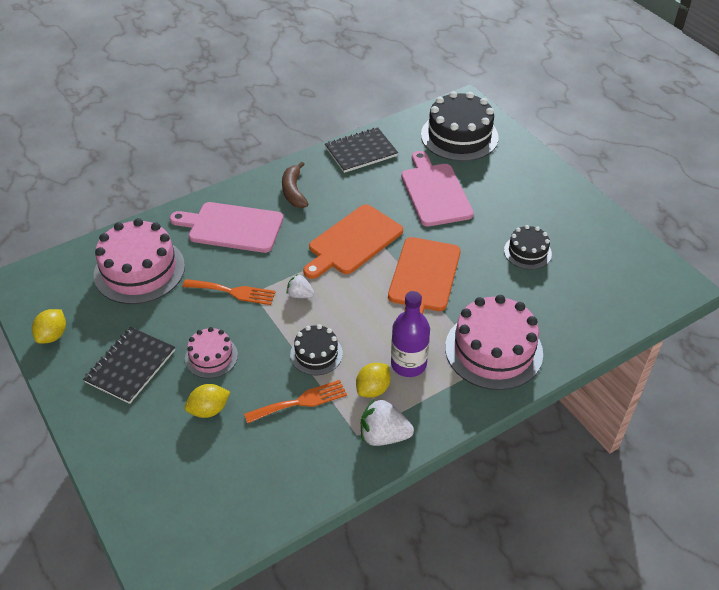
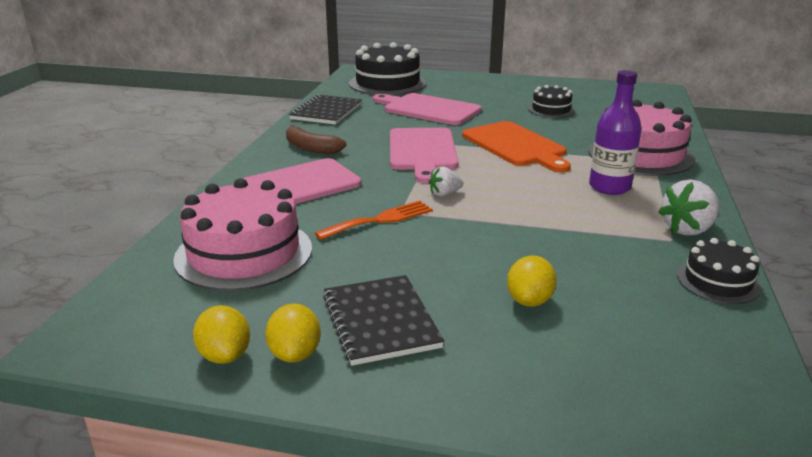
camera: 45 degrees left, 20 degrees down
pink cake [185,327,238,378] -> none
orange fork [244,380,347,423] -> none
black cake [290,324,343,375] -> black cake moved to [677,238,761,304]
orange cutting board [303,204,403,279] -> pink cutting board [390,128,458,183]
yellow lemon [356,363,391,398] -> yellow lemon moved to [265,304,321,363]

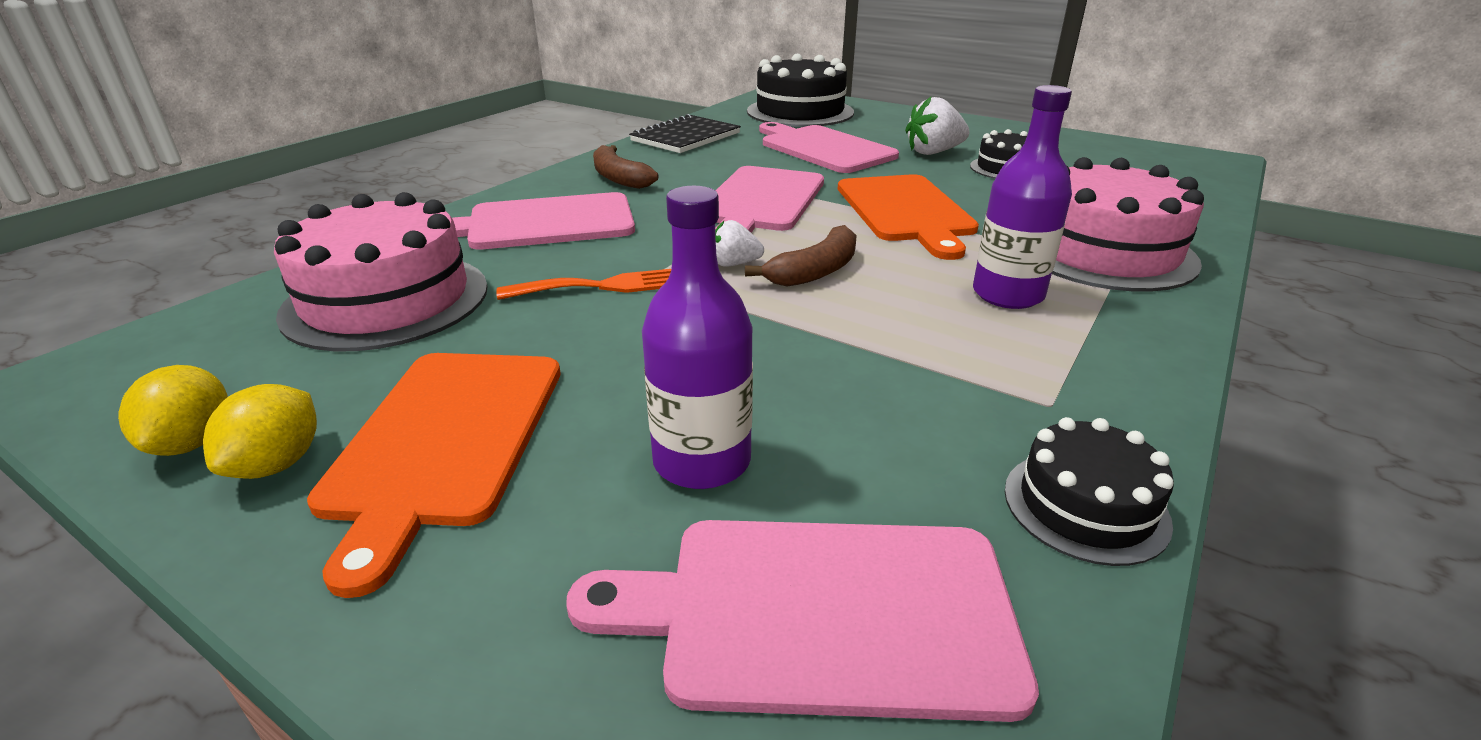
camera: 20 degrees right, 5 degrees up
black notebook [323,275,444,366] -> orange cutting board [307,353,561,598]
yellow lemon [507,255,557,307] -> purple bottle [642,186,753,489]
white strawberry [658,180,720,236] -> white strawberry moved to [905,97,969,155]
none -> pink cutting board [566,520,1039,722]
none -> brown banana [745,225,857,287]

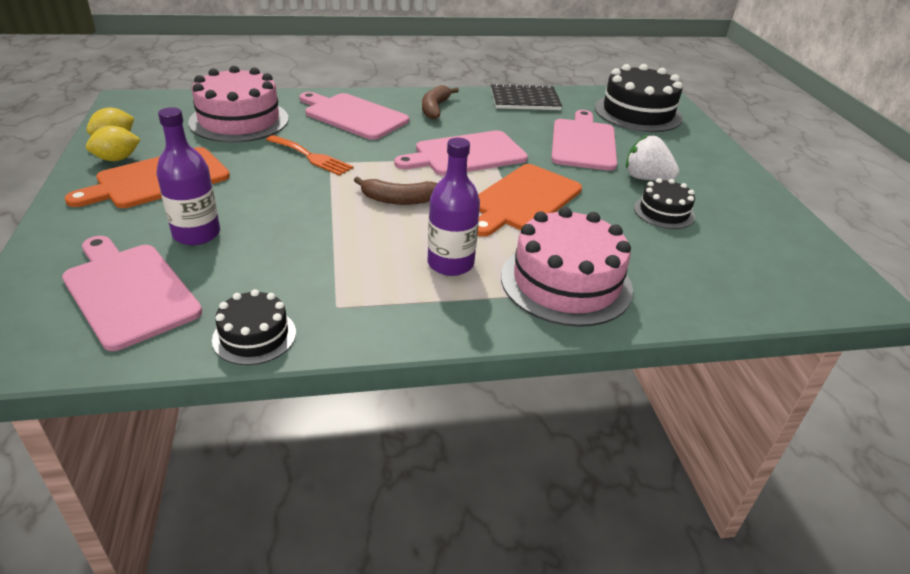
camera: 45 degrees right, 5 degrees up
white strawberry [715,220,764,267] -> none

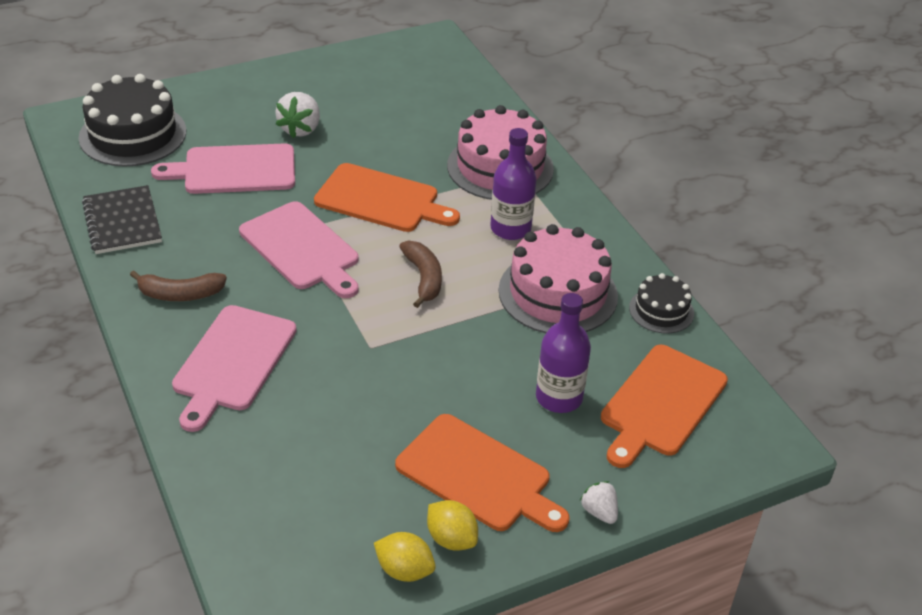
camera: 105 degrees left, 5 degrees up
pink cutting board [62,236,202,351] -> orange cutting board [601,345,728,468]
pink cake [188,66,289,143] -> pink cake moved to [499,224,618,333]
orange fork [266,135,354,176] -> none
black cake [634,178,695,229] -> none
none -> white strawberry [580,481,618,524]

